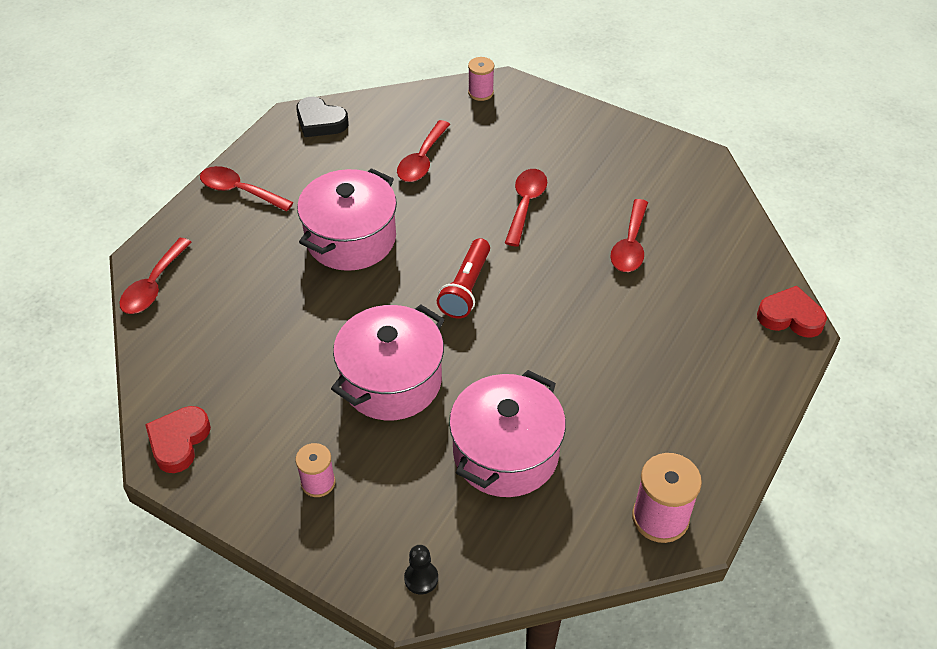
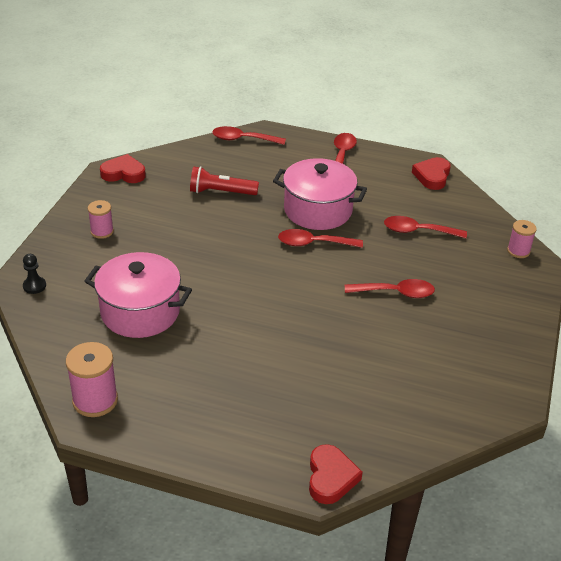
camera: 75 degrees right, 10 degrees down
black heart [296,97,349,137] -> red heart [412,157,451,190]
pink pot [331,305,445,420] -> none
red flashlight [437,238,490,319] -> red flashlight moved to [190,166,259,195]
red spoon [610,199,648,272] -> red spoon moved to [278,229,363,248]

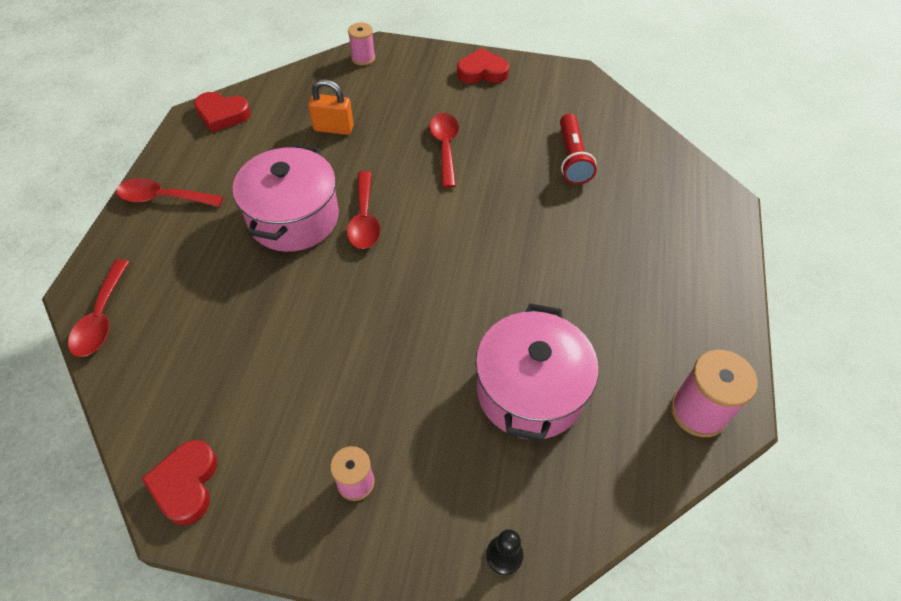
camera: 95 degrees left, 15 degrees up
red flashlight [190,166,259,195] -> red flashlight moved to [560,114,597,185]
red heart [309,444,363,504] -> red heart moved to [457,48,509,84]
red spoon [384,216,467,238] -> orange padlock [308,79,354,135]

